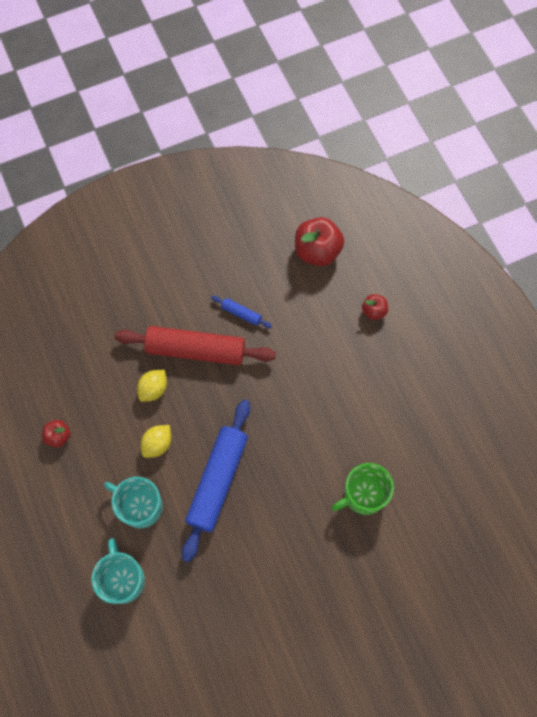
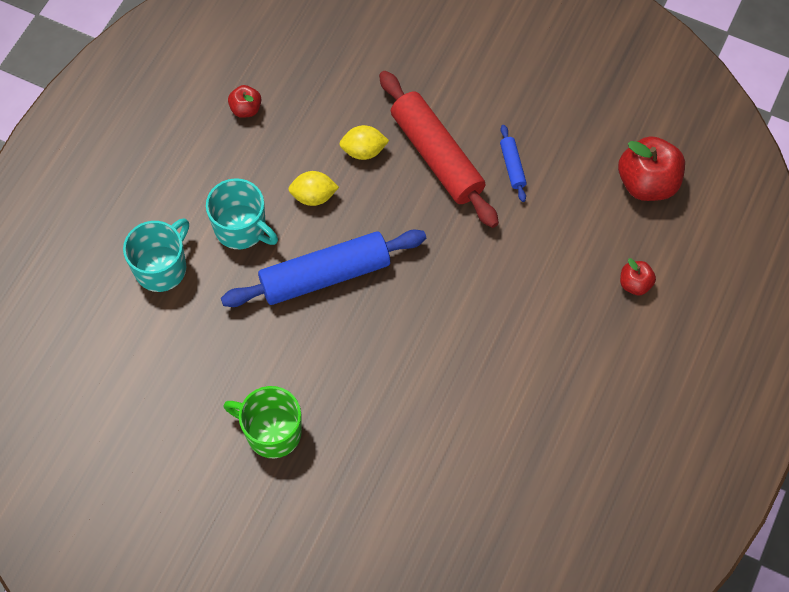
camera: 50 degrees right, 5 degrees down
turquoise mug [104,477,163,528] -> turquoise mug turned 135 degrees clockwise [206,178,278,249]
green mug [331,463,394,515] -> green mug moved to [224,386,302,458]

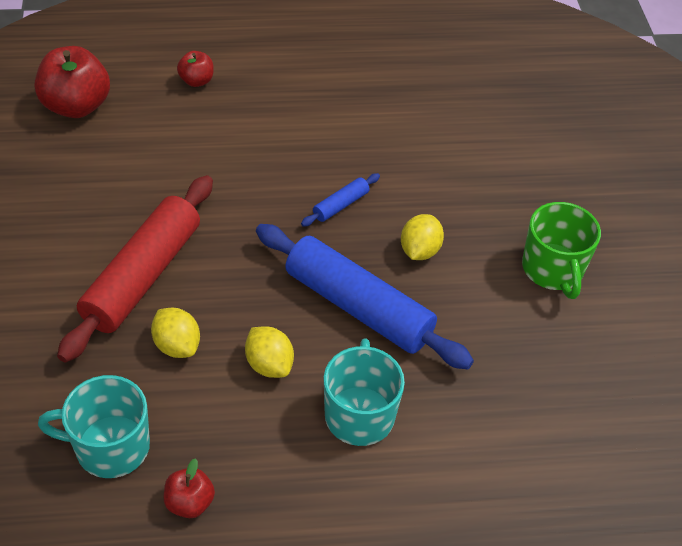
camera: 125 degrees left, 15 degrees down
turquoise mug [123,218,189,292] -> turquoise mug moved to [38,375,150,478]
blue rolling pin [500,125,527,202] -> blue rolling pin moved to [301,173,380,227]
none -> yellow lemon [401,214,444,260]

